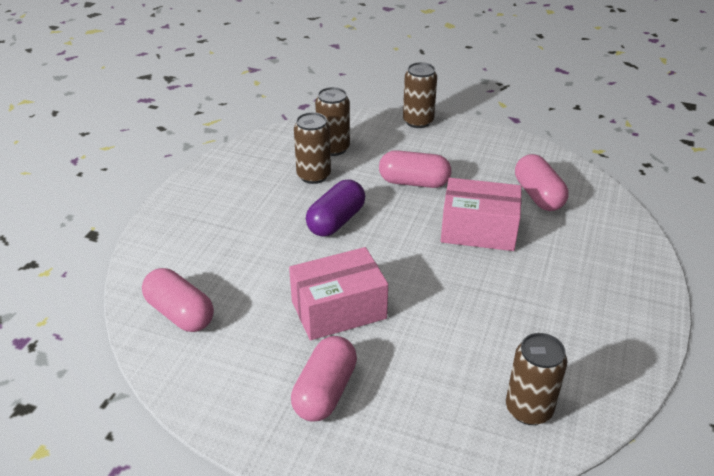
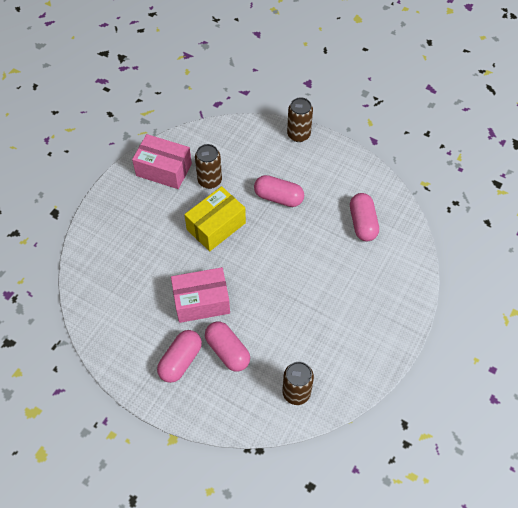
camera: 10 degrees right, 20 degrees up
pink capsule [142,268,214,332] -> pink capsule moved to [205,322,250,372]
purple capsule [306,180,365,237] -> yellow box [184,186,246,251]
brown can [315,87,350,156] -> none
pink box [441,178,522,251] -> pink box moved to [132,134,192,189]

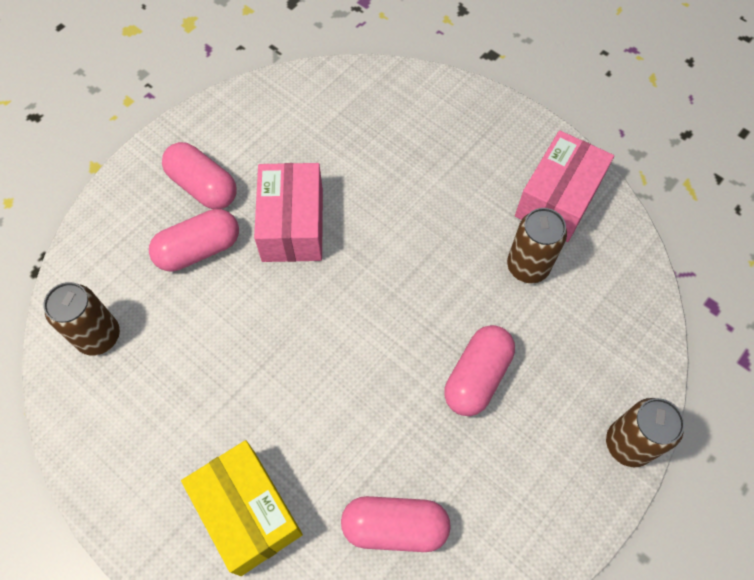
camera: 100 degrees right, 5 degrees up
yellow box [184,186,246,251] -> yellow box moved to [181,440,303,576]

